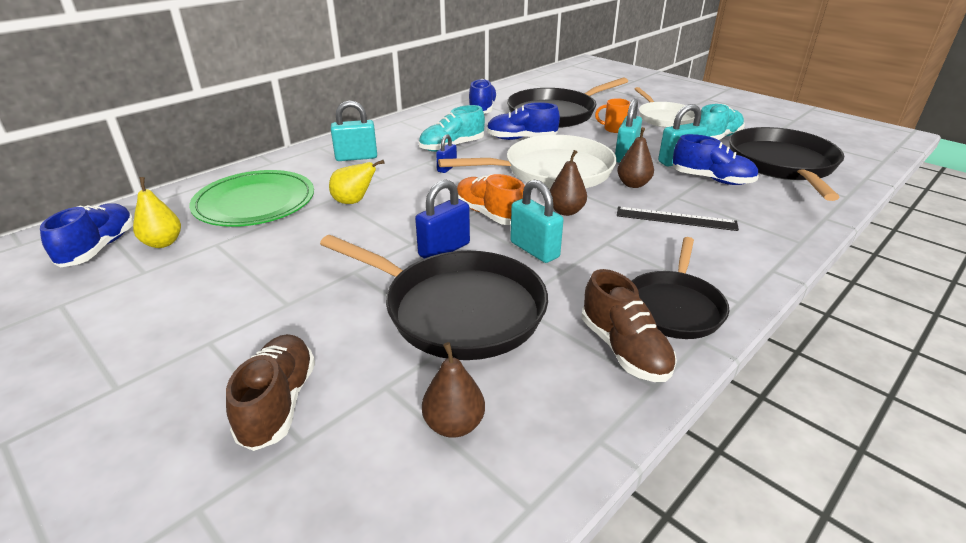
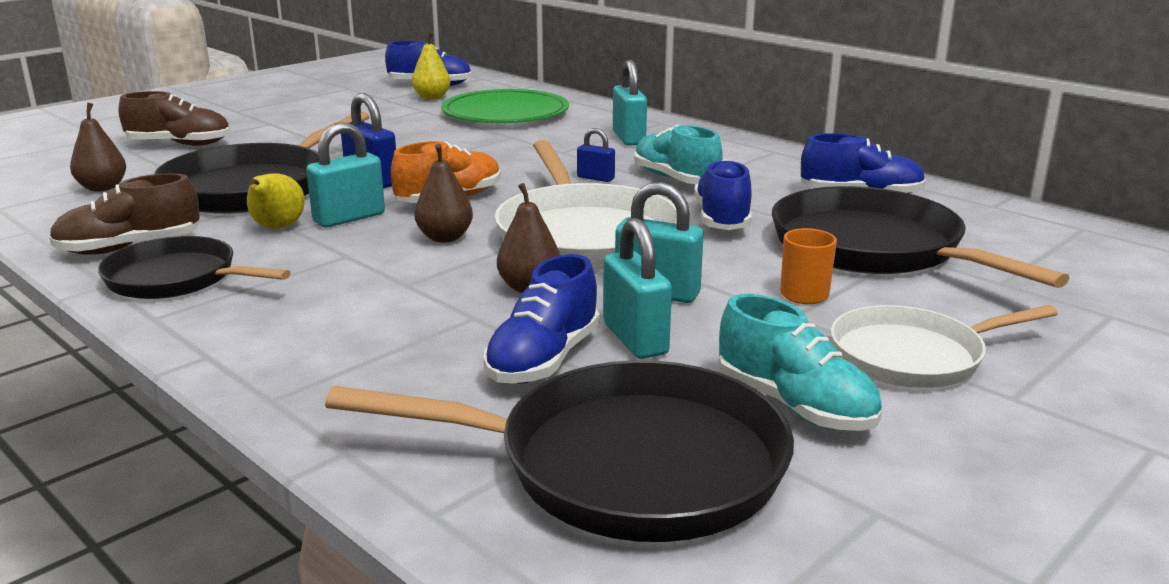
camera: 90 degrees right, 10 degrees down
yellow pear [329,160,384,204] -> yellow pear moved to [247,173,305,229]
black ruler [617,207,739,231] -> none

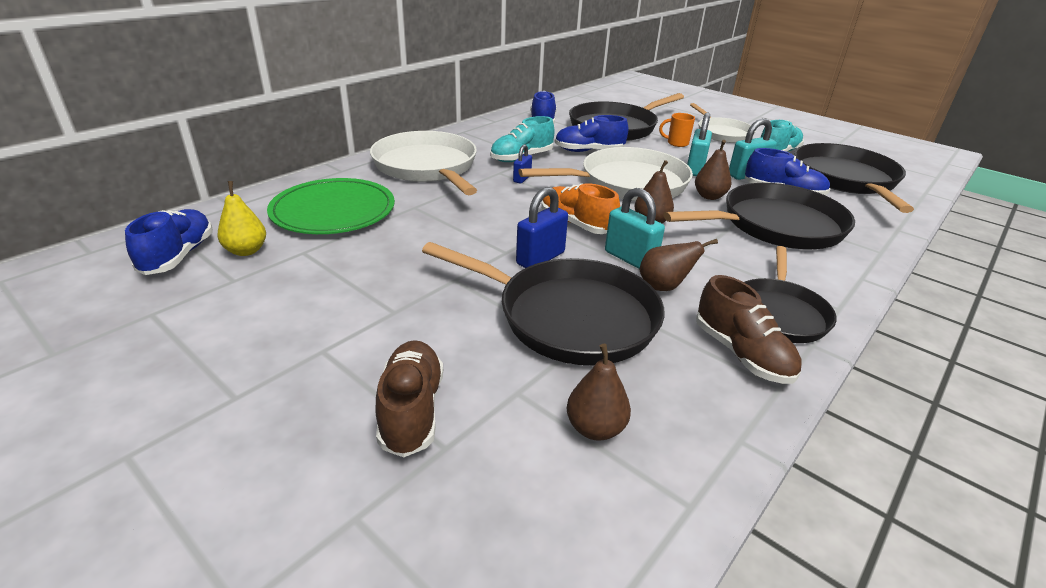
camera: 95 degrees left, 10 degrees up
yellow pear [247,173,305,229] -> brown pear [639,239,718,291]
turquoise padlock [613,60,647,146] -> white pan [370,131,477,195]
none -> black pan [664,183,855,249]

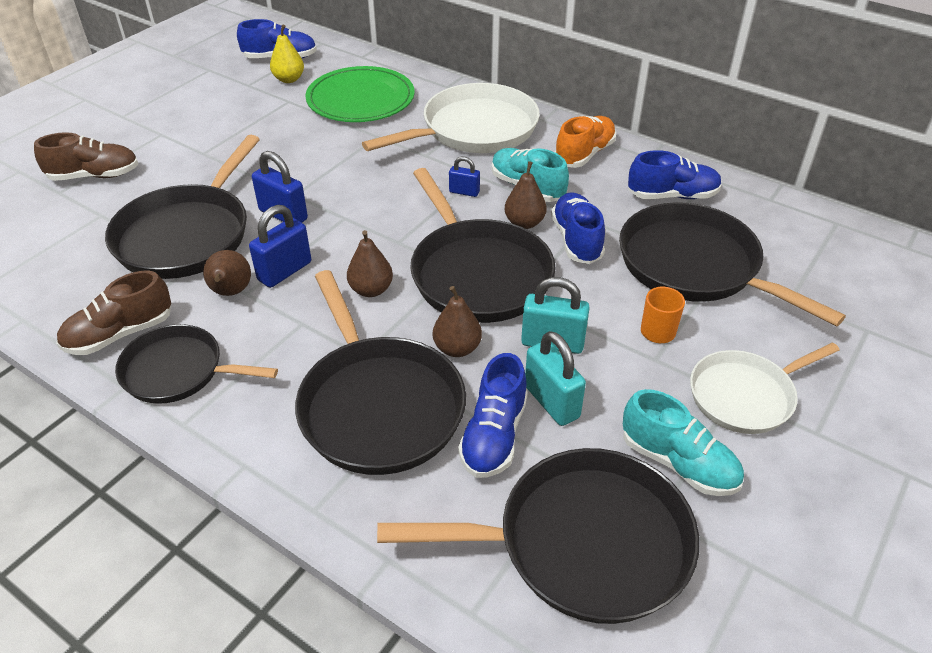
camera: 85 degrees right, 10 degrees up
white pan [518,147,693,201] -> black pan [410,168,556,323]
orange shoe [541,183,620,234] -> orange shoe moved to [554,116,616,168]
brown pear [567,344,631,441] -> brown pear moved to [505,161,547,229]
turquoise padlock [605,188,665,269] -> blue padlock [249,205,311,288]

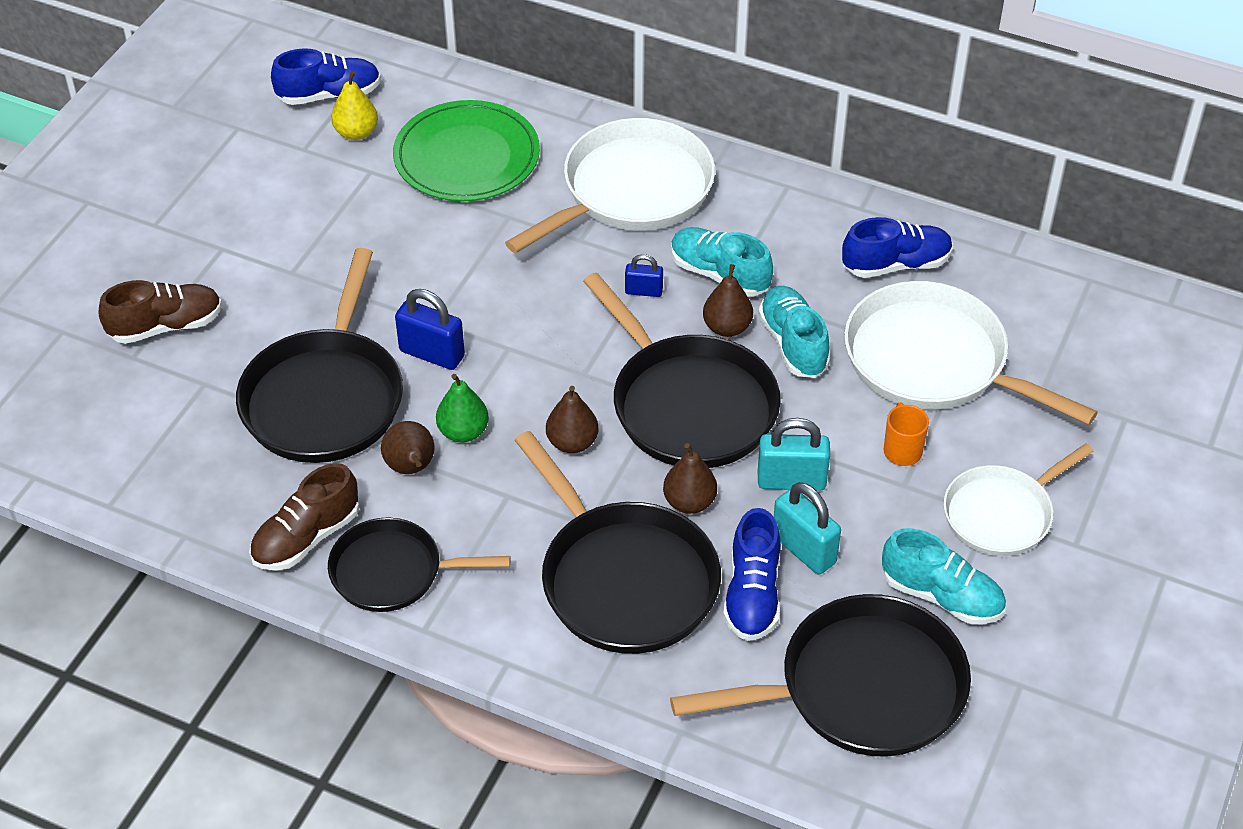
camera: 10 degrees left, 5 degrees up
blue padlock [249,205,311,288] -> green pear [436,374,489,442]
blue shoe [551,192,605,264] -> turquoise shoe [758,286,830,378]
orange shoe [554,116,616,168] -> none
black pan [619,203,846,326] -> white pan [844,281,1098,425]

